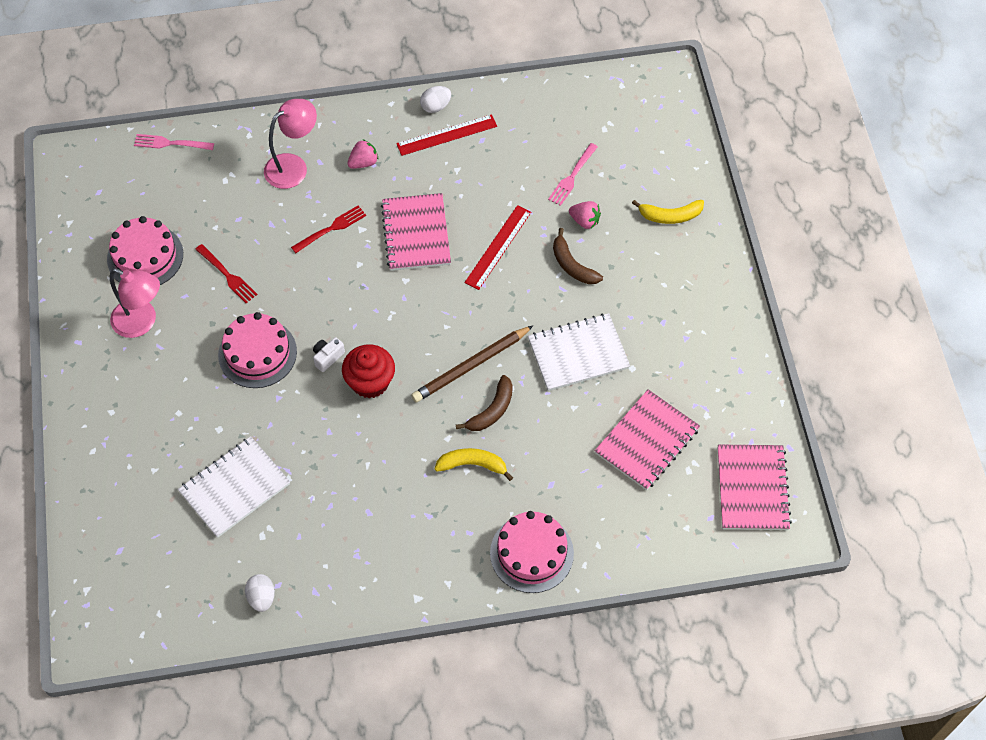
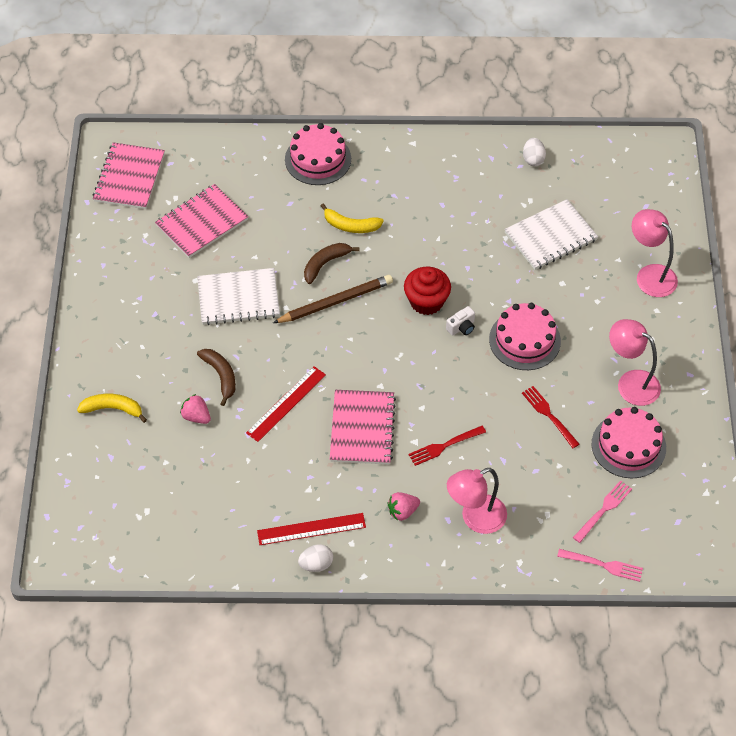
camera: 170 degrees left, 5 degrees down
pink fork [548,143,598,206] -> pink fork moved to [573,480,632,543]
none -> pink lamp [632,209,678,297]

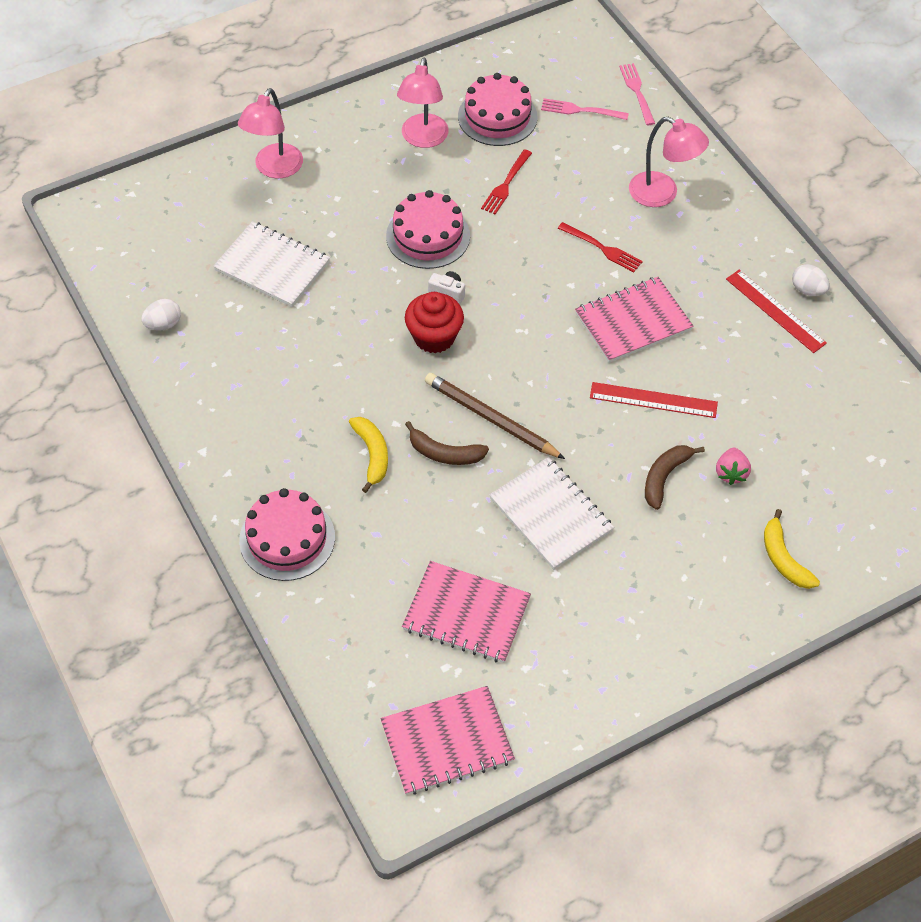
camera: 120 degrees left, 0 degrees up
pink strawberry [387,492,420,521] -> none

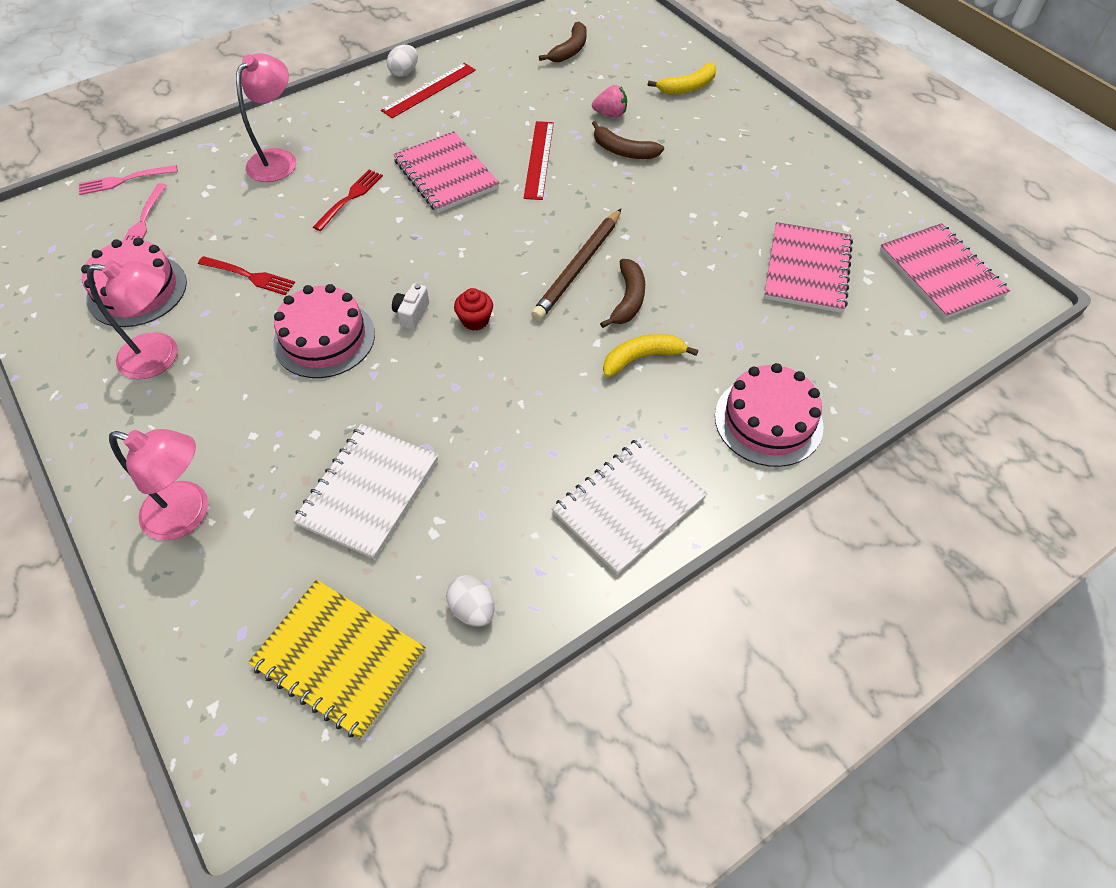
camera: 95 degrees left, 0 degrees up
red cupcake [405,292,464,353] -> red cupcake [454,288,493,331], size x0.59
white notebook [489,457,614,570] -> white notebook moved to [552,437,708,575]
none -> yellow notebook [248,579,426,740]
none -> brown banana [539,22,587,62]

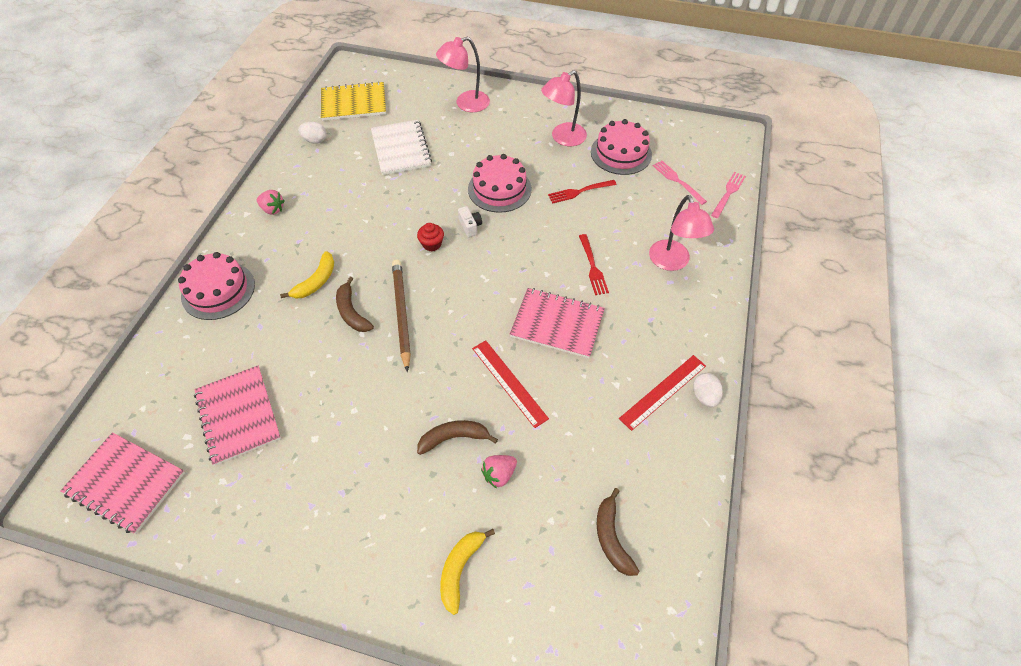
camera: 140 degrees right, 0 degrees up
red ruler [381,63,476,118] -> red ruler turned 45 degrees clockwise [619,355,706,431]
white notebook [552,437,708,575] -> pink strawberry [257,190,285,215]

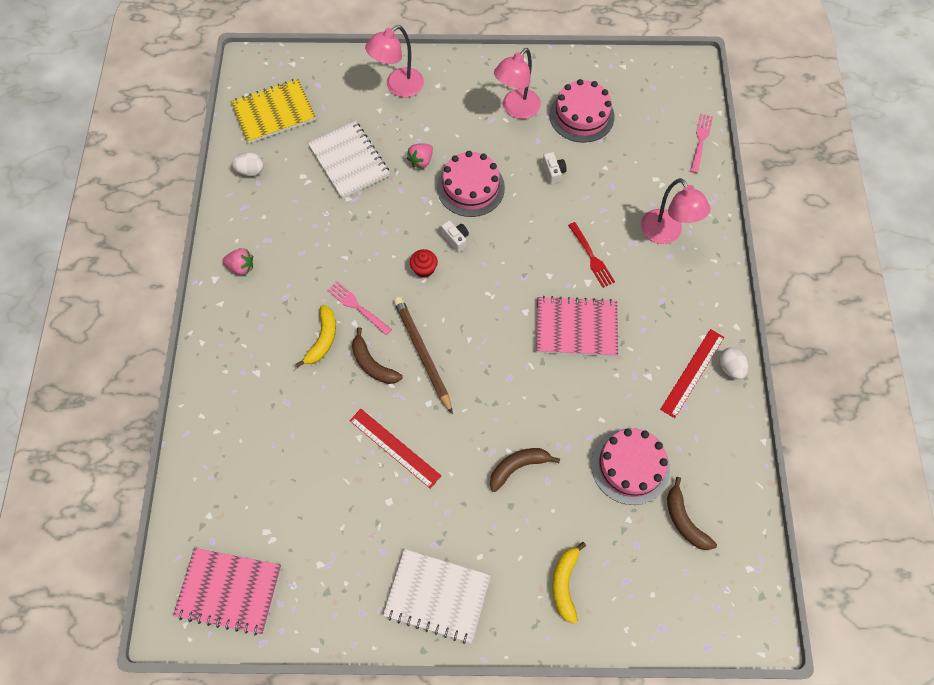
camera: 15 degrees left, 10 degrees up
pink cake [178,252,255,320] -> pink cake moved to [591,428,670,505]
pink notebook [194,366,281,466] -> none
red ruler [472,340,549,428] -> red ruler moved to [350,409,441,489]
pink strawberry [481,455,517,488] -> pink strawberry moved to [407,144,433,169]
red fork [548,180,617,204] -> white camera [542,152,567,185]
pink fork [653,160,707,205] -> pink fork moved to [327,281,392,335]
none -> white notebook [383,549,491,644]

